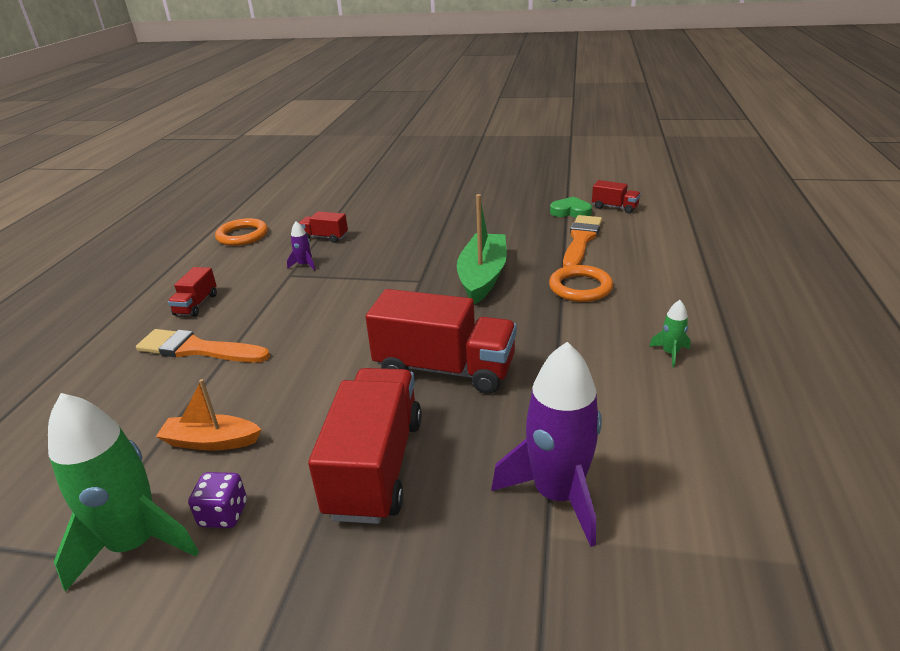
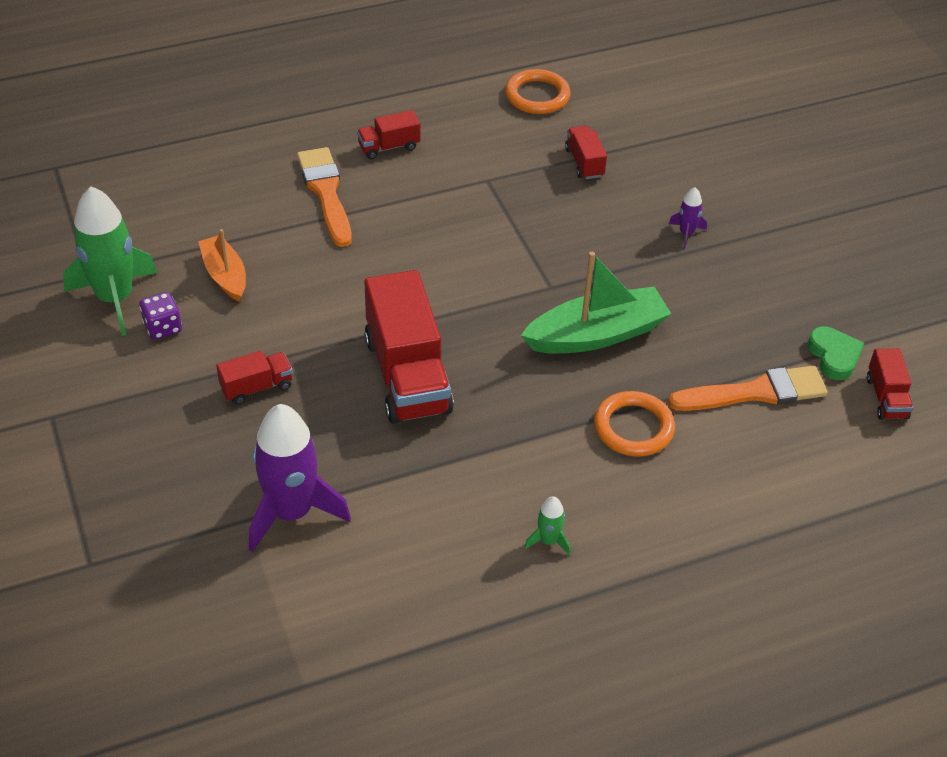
camera: 55 degrees right, 15 degrees up
purple rocket [287,221,316,271] -> purple rocket moved to [669,187,707,248]
red truck [308,368,422,524] -> red truck [216,351,293,405], size x0.48

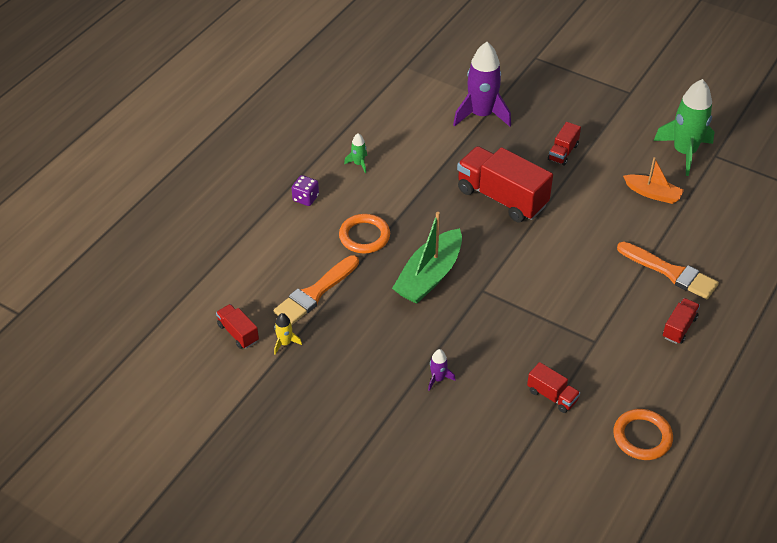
camera: 145 degrees right, 0 degrees up
purple dice [139,292,182,340] -> purple dice moved to [292,175,319,206]
green heart [807,326,864,380] -> yellow rocket [274,313,302,355]

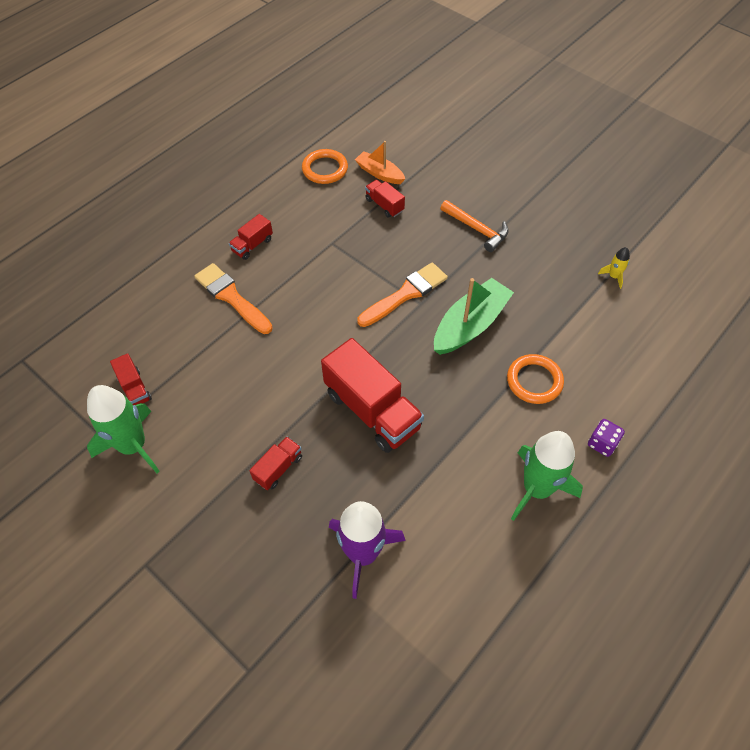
camera: 170 degrees left, 10 degrees up
red truck [216,304,259,349] -> red truck moved to [110,353,152,405]
orange brush [273,255,359,325] -> orange brush moved to [357,262,448,327]
green rocket [344,133,367,173] -> green rocket [511,431,583,521], size x2.29
purple rocket [428,349,456,391] -> orange hammer [440,200,509,252]
orange boat [623,157,684,204] -> orange boat moved to [355,141,405,184]

